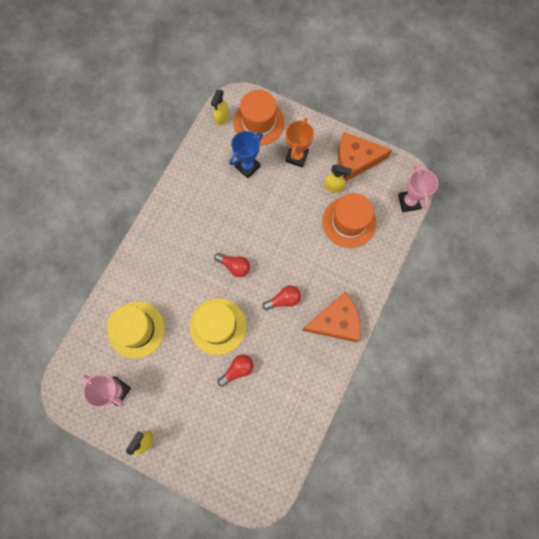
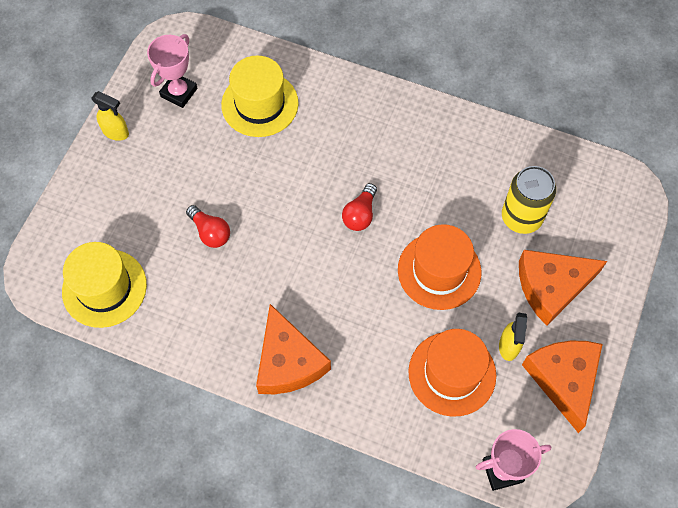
camera: 85 degrees right, 10 degrees down
yellow hat [190,298,247,355] -> yellow hat moved to [62,242,147,328]
yellow spray bottle [211,89,229,126] -> none
blue trophy [229,131,263,179] -> yellow can [502,166,556,234]
orange hat [233,90,284,146] -> orange hat moved to [398,224,481,310]
red light bulb [263,285,301,310] -> none
orange trophy [285,118,314,168] -> orange cheese [519,250,607,326]

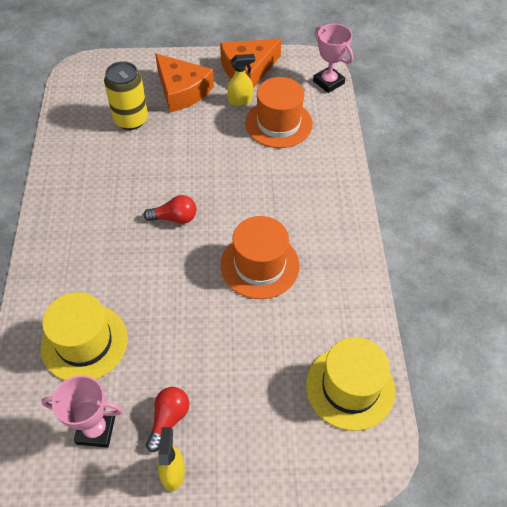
camera: 115 degrees left, 10 degrees down
red light bulb [186,205,230,248] -> red light bulb moved to [146,387,189,452]
orange cheese [256,304,331,394] -> none
orange hat [398,224,481,310] -> orange hat moved to [220,216,299,299]

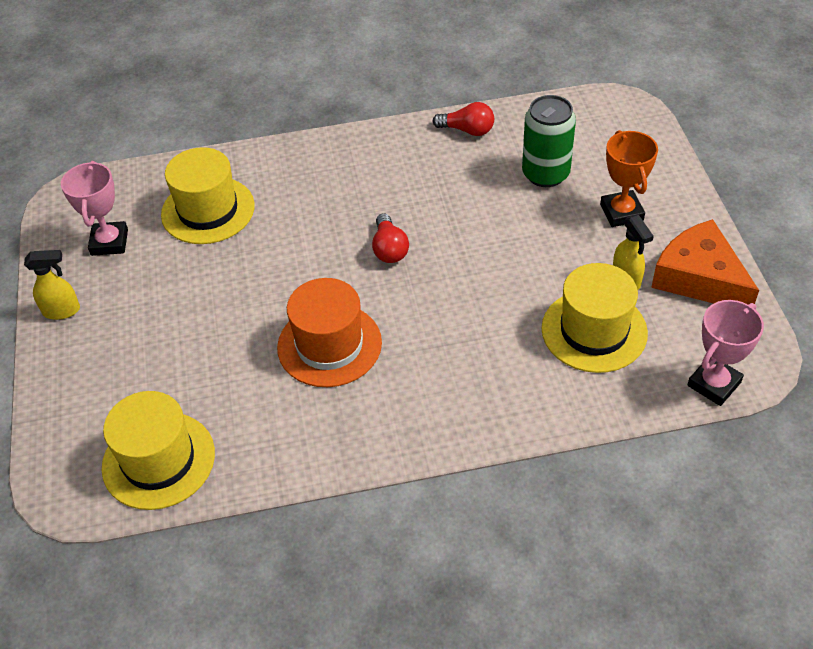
camera: 85 degrees right, 5 degrees down
yellow can [104,61,148,130] -> green can [522,95,576,187]
red light bulb [146,387,189,452] -> red light bulb moved to [433,102,494,136]
orange cheese [155,53,214,112] -> orange trophy [600,130,658,227]
orange hat [245,77,313,148] -> yellow hat [541,263,648,373]

